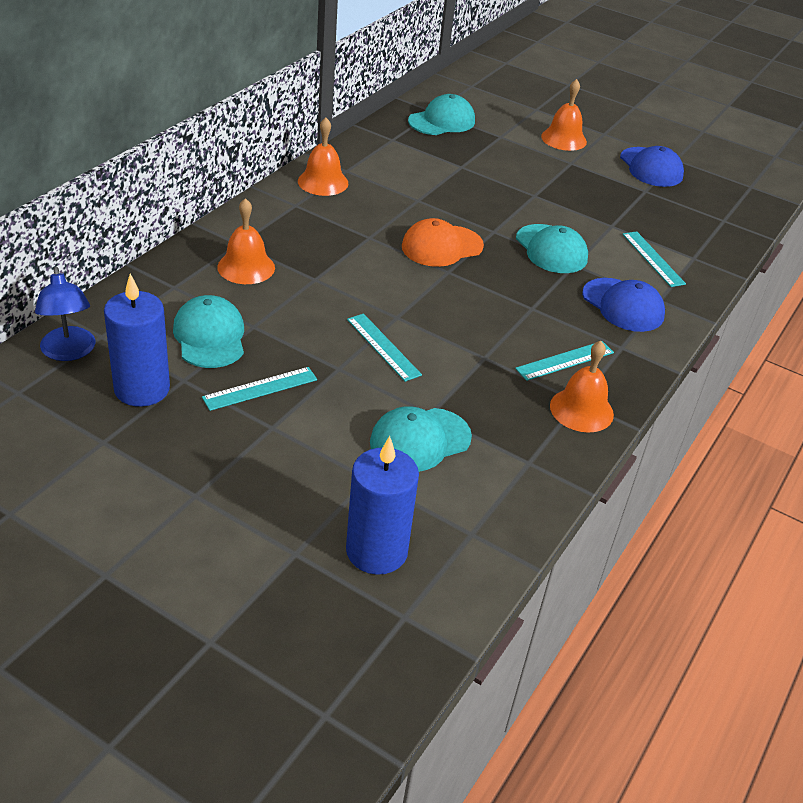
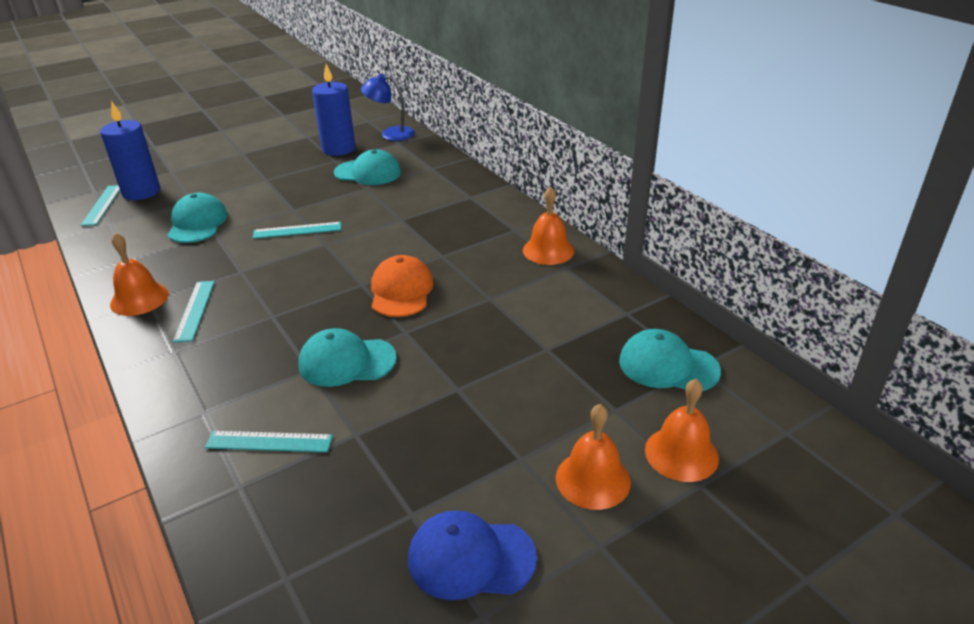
camera: 120 degrees right, 5 degrees down
turquoise ruler [202,367,317,411] -> turquoise ruler moved to [81,185,120,226]
orange bell [217,198,275,284] -> orange bell moved to [645,379,719,482]
turquoise cap [408,94,475,135] -> turquoise cap turned 120 degrees clockwise [619,329,721,391]
blue cap [582,278,665,332] -> none

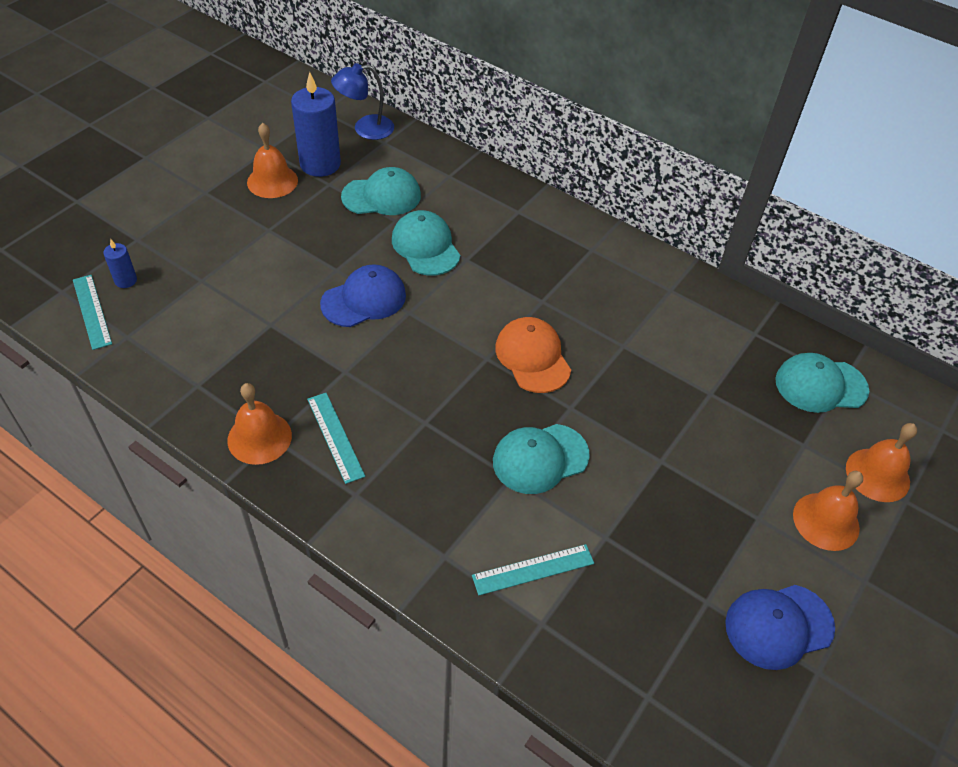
camera: 25 degrees left, 15 degrees up
blue candle [100,101,160,200] -> blue candle [103,239,137,288], size x0.48
turquoise cap [167,193,228,243] -> turquoise cap moved to [392,210,460,276]
turquoise ruler [253,222,341,239] -> blue cap [320,264,406,327]
orange bell [523,186,574,265] -> orange bell moved to [247,123,298,198]

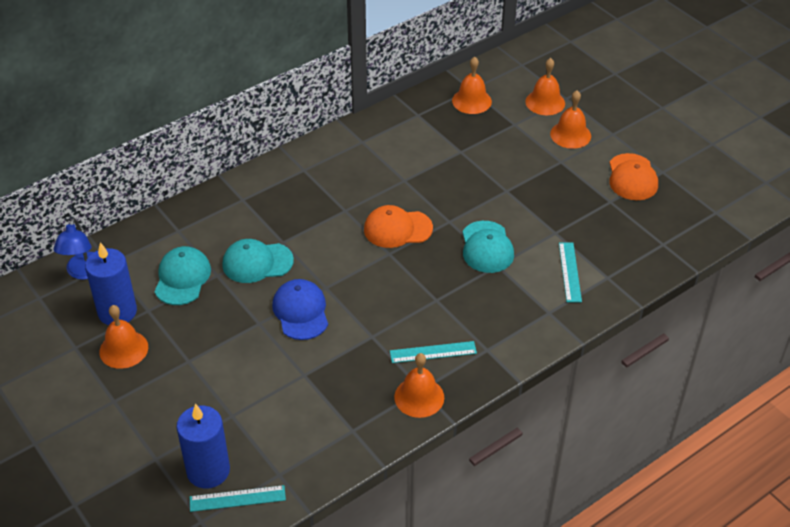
camera: 70 degrees left, 5 degrees down
blue candle [103,239,137,288] -> blue candle [176,404,230,489], size x2.10
blue cap [725,585,835,670] -> orange cap [609,153,658,200]
turquoise cap [775,353,869,413] -> orange bell [452,57,492,114]

